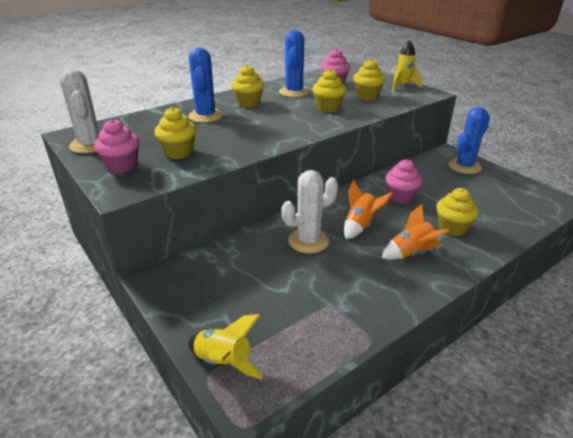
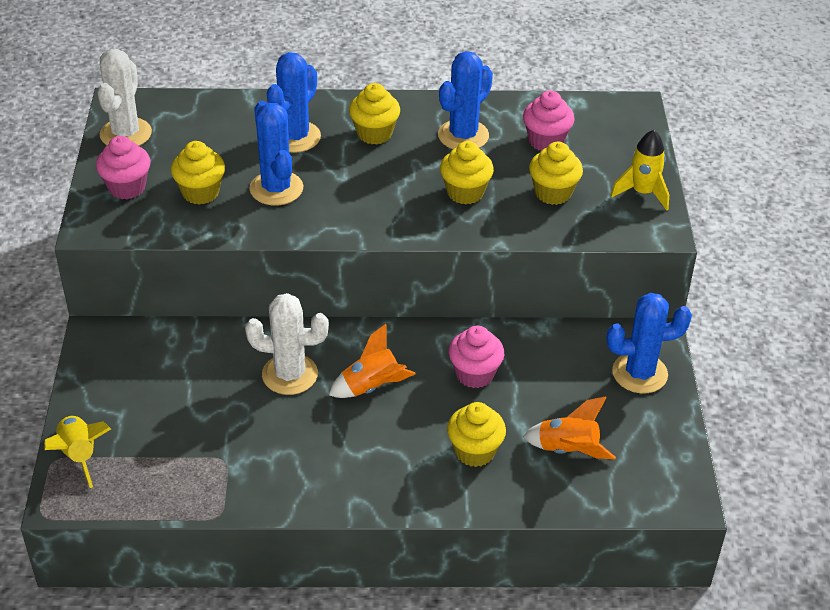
camera: 35 degrees right, 10 degrees up
orange rocket [381,204,450,260] -> orange rocket moved to [523,397,616,459]
none -> blue cactus [250,101,303,206]

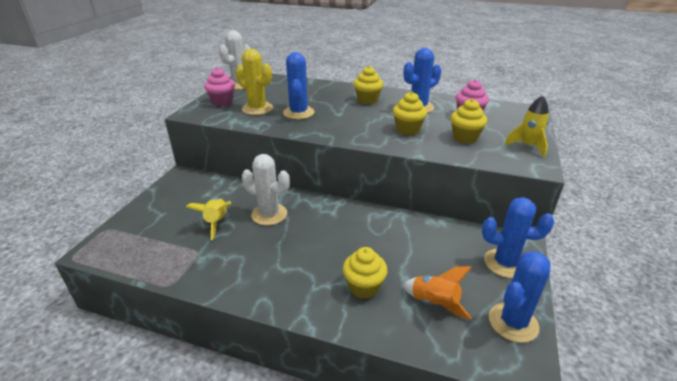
camera: 20 degrees right, 10 degrees down
yellow rocket [44,416,111,488] -> yellow rocket moved to [186,198,231,240]
yellow cupcake [171,141,225,205] -> yellow cactus [235,49,273,115]
blue cactus [267,52,321,153] -> blue cactus moved to [489,251,551,343]
orange rocket [329,324,415,398] -> none
pink cupcake [449,326,504,388] -> none

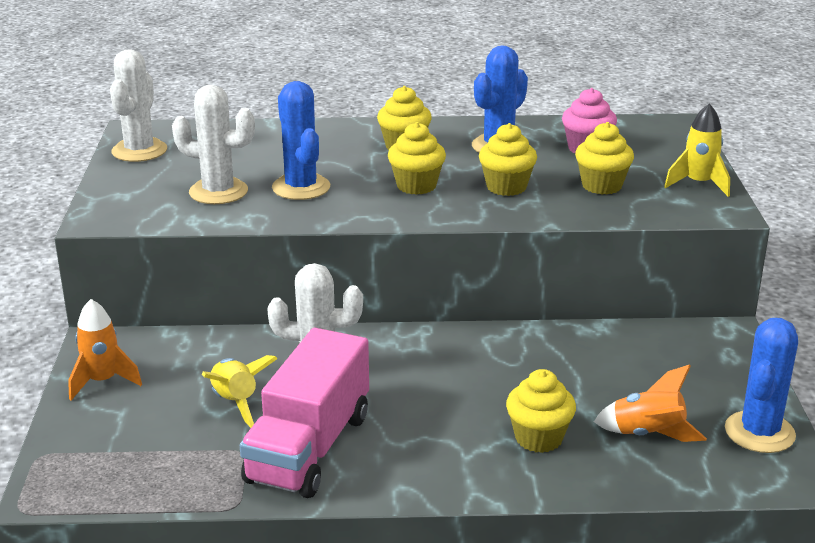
camera: 20 degrees left, 5 degrees down
pink cupcake [204,67,235,106] -> none
yellow cactus [235,49,273,115] -> white cactus [172,85,255,204]
blue cactus [482,197,554,278] -> none
none -> orange rocket [68,299,142,400]
none -> pink truck [240,328,369,498]
none -> yellow cupcake [388,122,446,195]

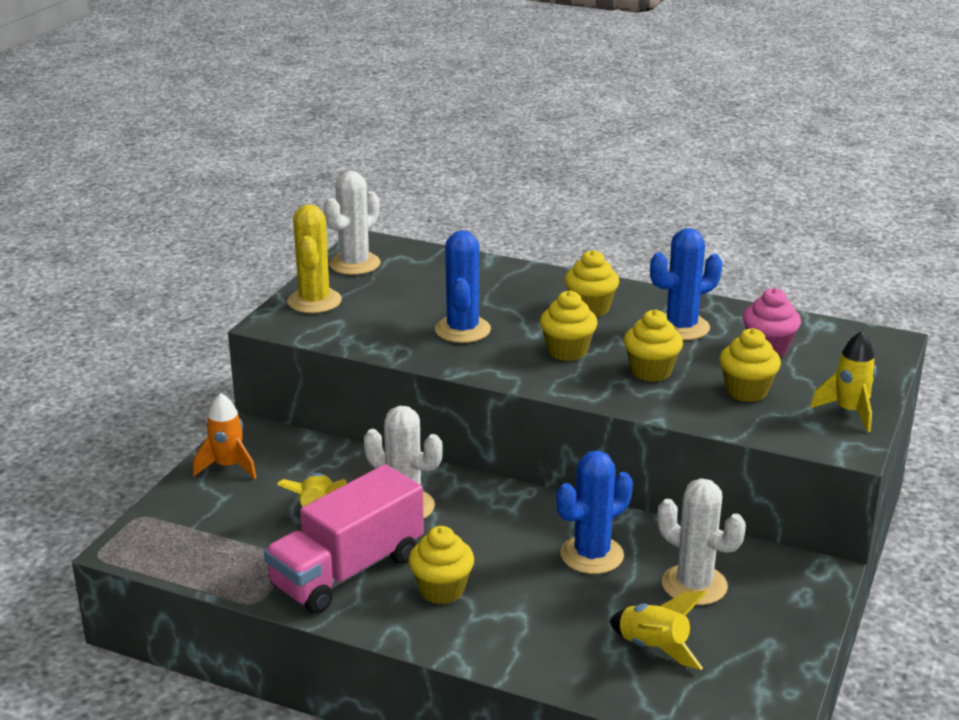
camera: 25 degrees right, 0 degrees up
white cactus [172,85,255,204] -> white cactus moved to [658,478,746,605]
yellow cupcake [506,369,576,453] -> yellow cupcake moved to [408,526,474,604]
orange rocket [594,364,707,442] -> yellow rocket [610,591,707,670]
blue cactus [725,318,798,453] -> blue cactus moved to [556,451,633,574]
none -> yellow cactus [287,204,342,313]

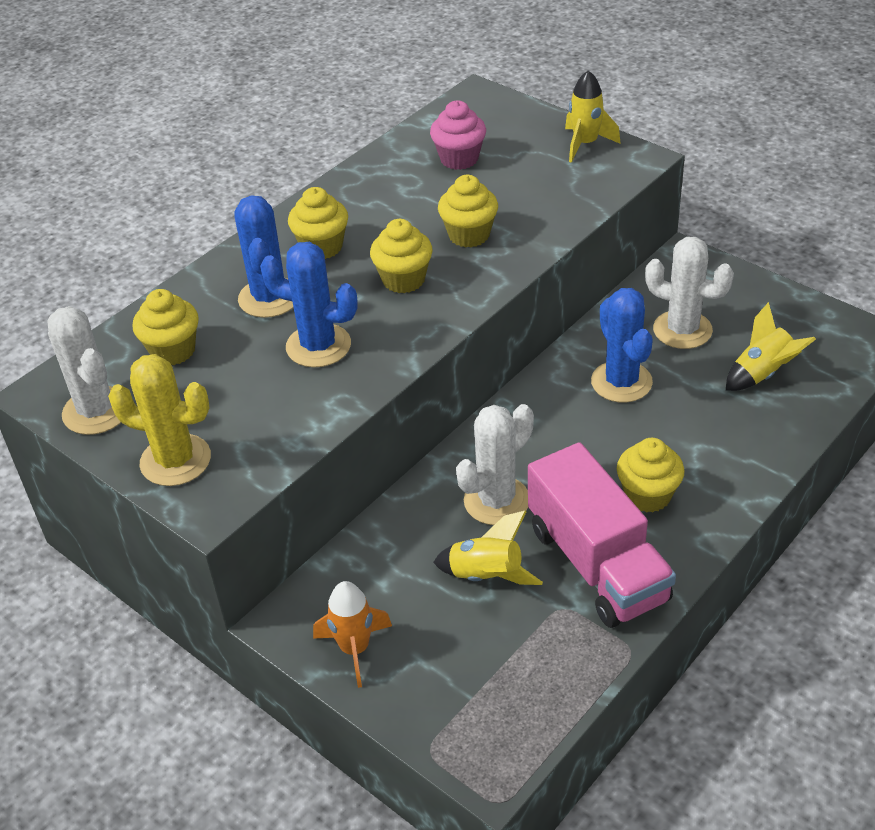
camera: 70 degrees left, 15 degrees up
blue cactus [650,228,722,340] -> blue cactus moved to [234,195,294,318]
white cactus [658,478,746,605] -> white cactus turned 60 degrees clockwise [645,237,734,349]
yellow cupcake [720,328,781,402] -> yellow cupcake moved to [133,289,199,365]

